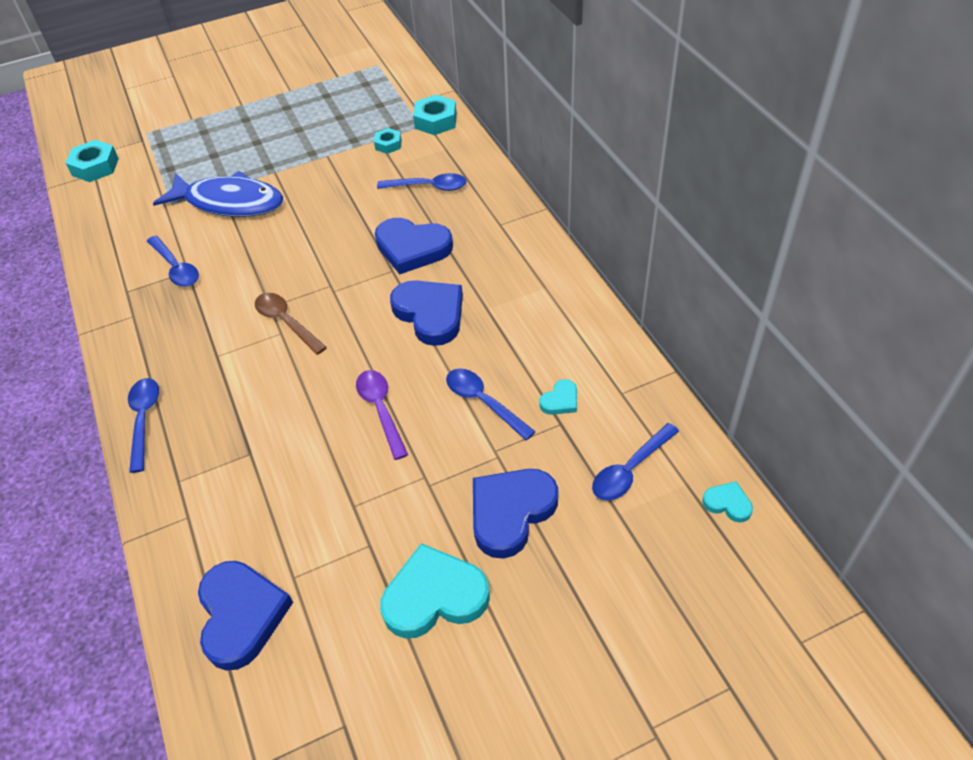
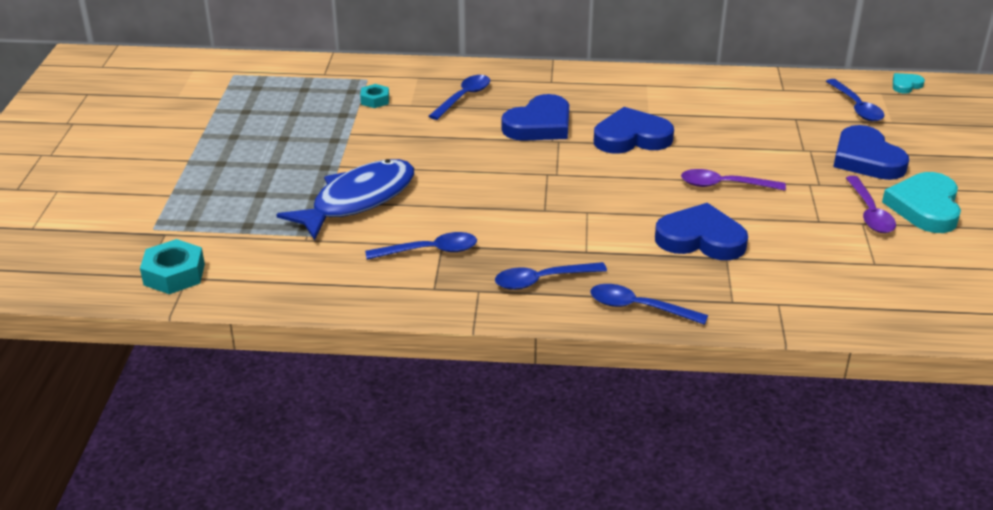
camera: 65 degrees left, 15 degrees down
blue heart [198,561,293,671] -> blue heart moved to [655,203,748,260]
brown spoon [255,293,327,355] -> none
turquoise nut [413,95,457,135] -> none
blue spoon [446,368,536,440] -> blue spoon moved to [495,262,607,290]
turquoise heart [539,379,577,415] -> none
none -> purple spoon [846,176,896,233]

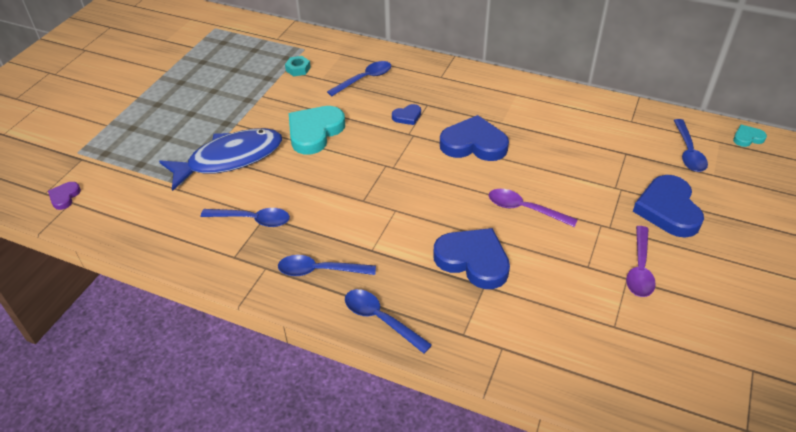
camera: 20 degrees right, 10 degrees up
turquoise nut [140,239,205,294] -> purple heart [48,182,81,210]
blue heart [501,94,569,141] -> blue heart [392,104,421,125], size x0.48
turquoise heart [882,172,961,233] -> turquoise heart moved to [289,106,345,155]

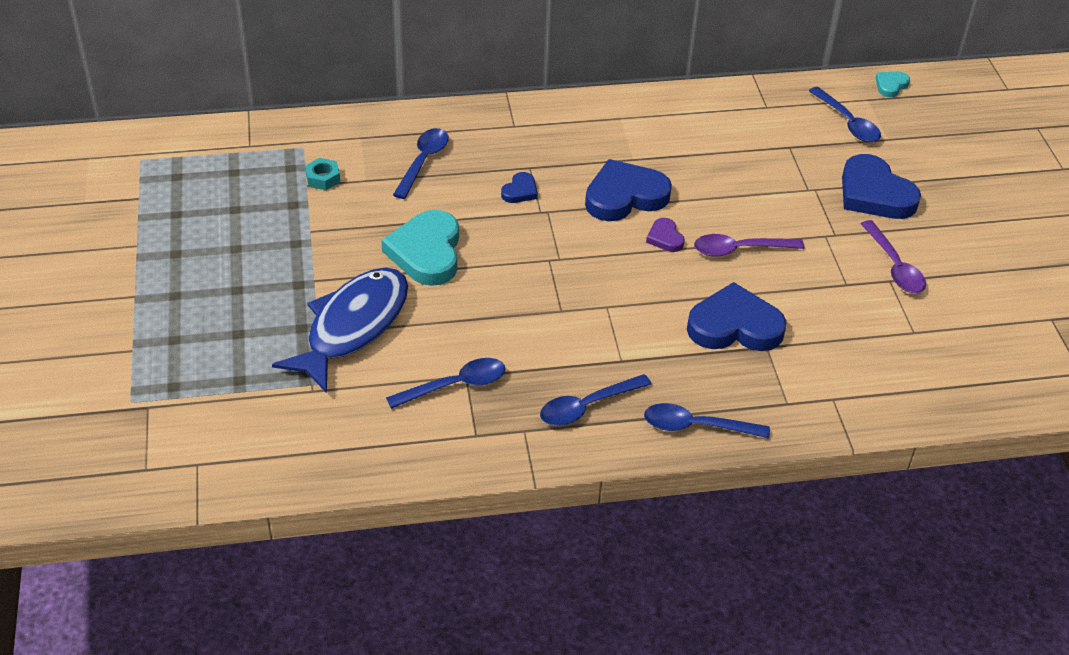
camera: 35 degrees left, 0 degrees up
purple heart [48,182,81,210] -> purple heart moved to [646,218,685,252]

